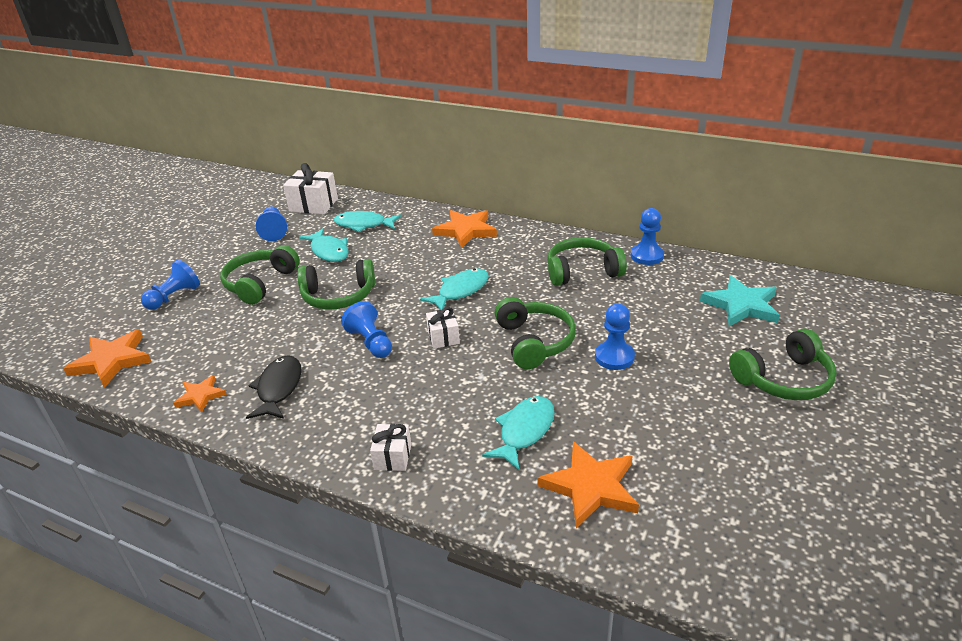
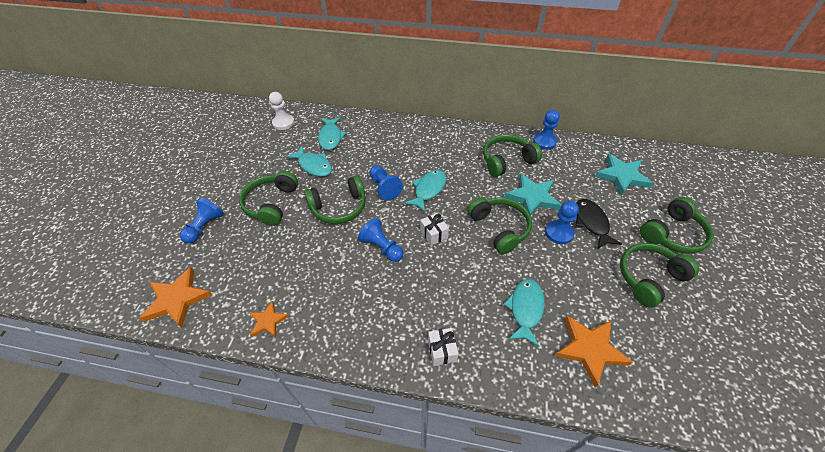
camera: 15 degrees left, 15 degrees up
black fish [246,355,302,419] -> black fish moved to [576,199,622,249]
blue pawn [256,206,287,241] -> blue pawn moved to [370,165,403,200]
white gift [283,163,338,214] -> white pawn [269,92,294,130]
turquoise fish [334,211,401,232] -> turquoise fish turned 90 degrees counterclockwise [318,117,347,150]
orange star [432,210,497,248] -> none
none -> turquoise star [504,174,561,215]
none -> green headphones [620,243,699,308]

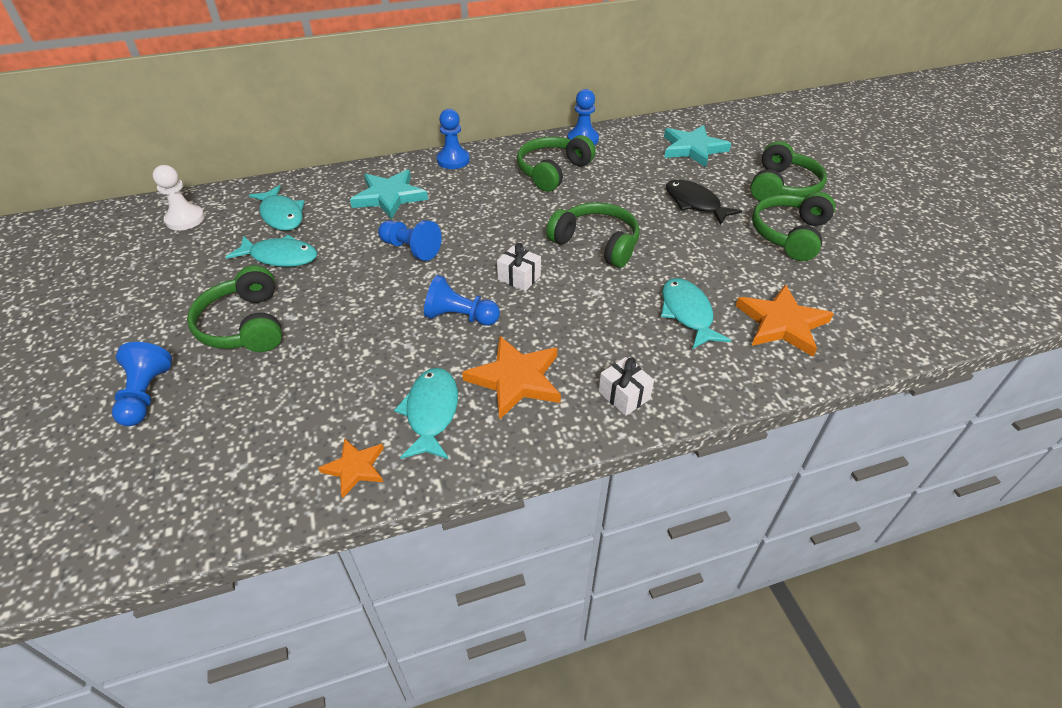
camera: 30 degrees left, 5 degrees down
orange star [139,267,212,328] -> orange star moved to [462,336,561,420]
green headphones [304,175,366,224] -> none
turquoise fish [404,170,447,212] -> turquoise fish moved to [394,368,458,459]
turquoise star [504,174,561,215] -> turquoise star moved to [350,169,428,219]
blue pawn [545,201,579,244] -> blue pawn moved to [437,109,470,169]

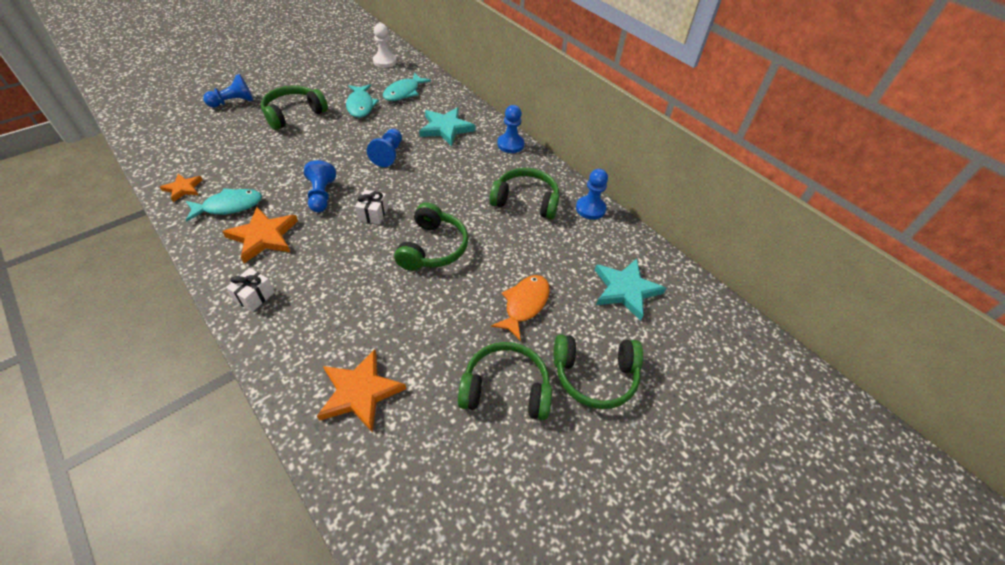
camera: 65 degrees right, 5 degrees up
turquoise fish [661,278,731,349] -> none
black fish [666,180,742,225] -> orange fish [491,275,550,341]

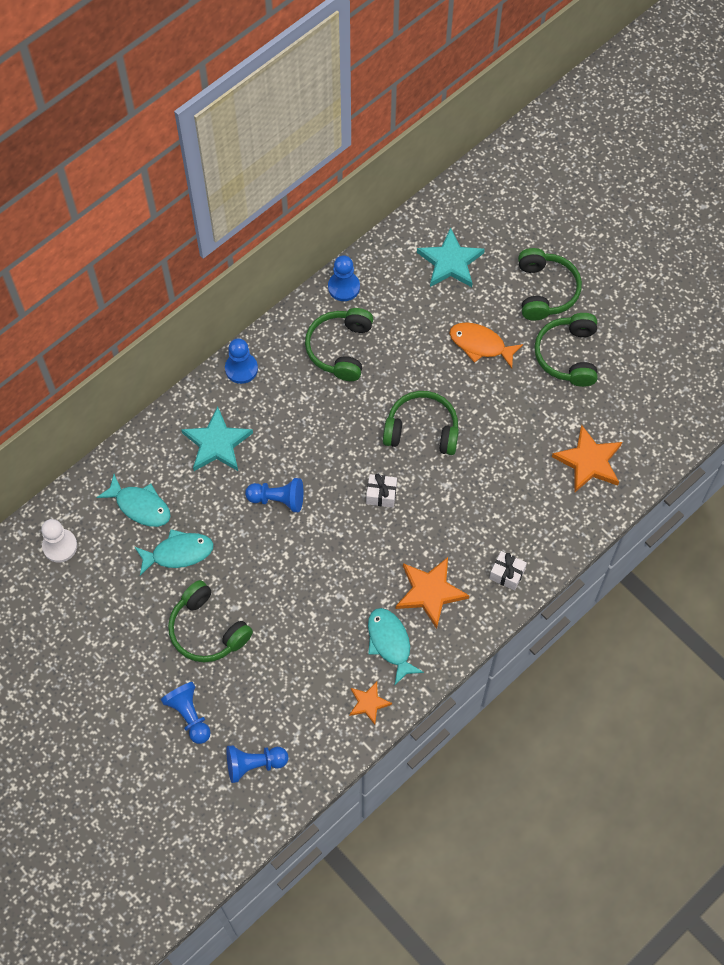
camera: 90 degrees left, 15 degrees up
blue pawn [304,160,336,212] -> blue pawn moved to [227,745,288,783]

